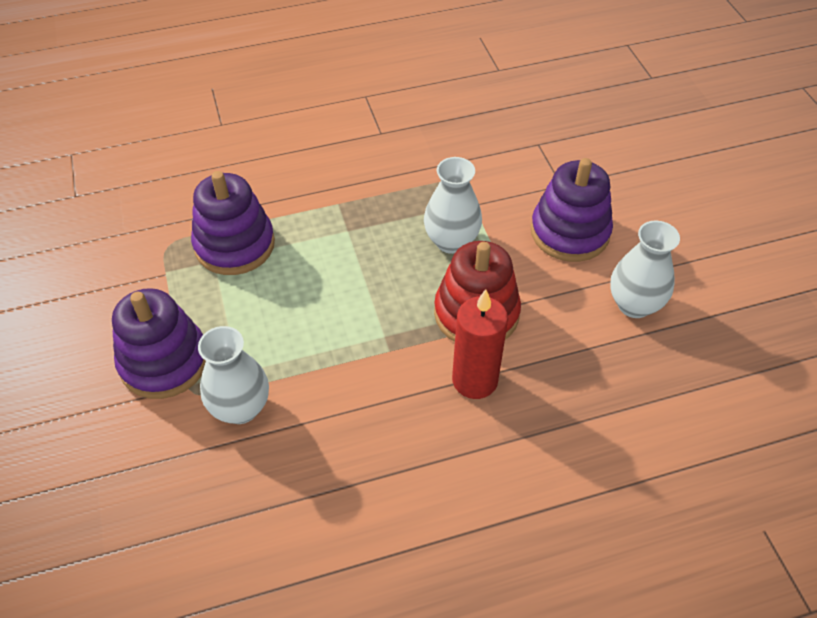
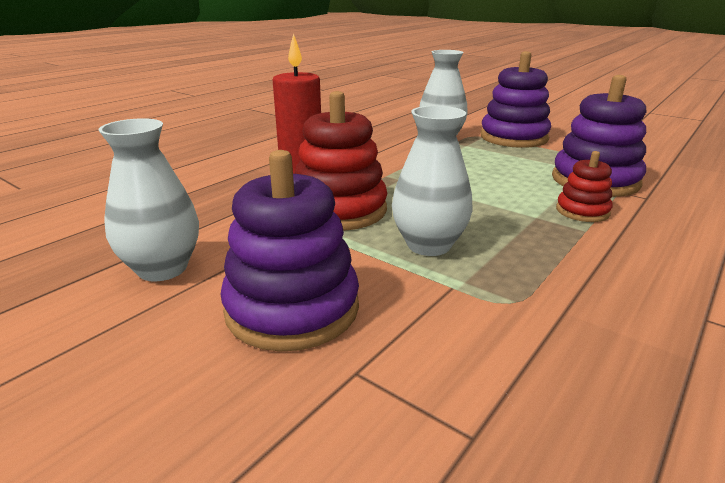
camera: 145 degrees right, 25 degrees down
none -> red stacking toy [556,151,613,222]

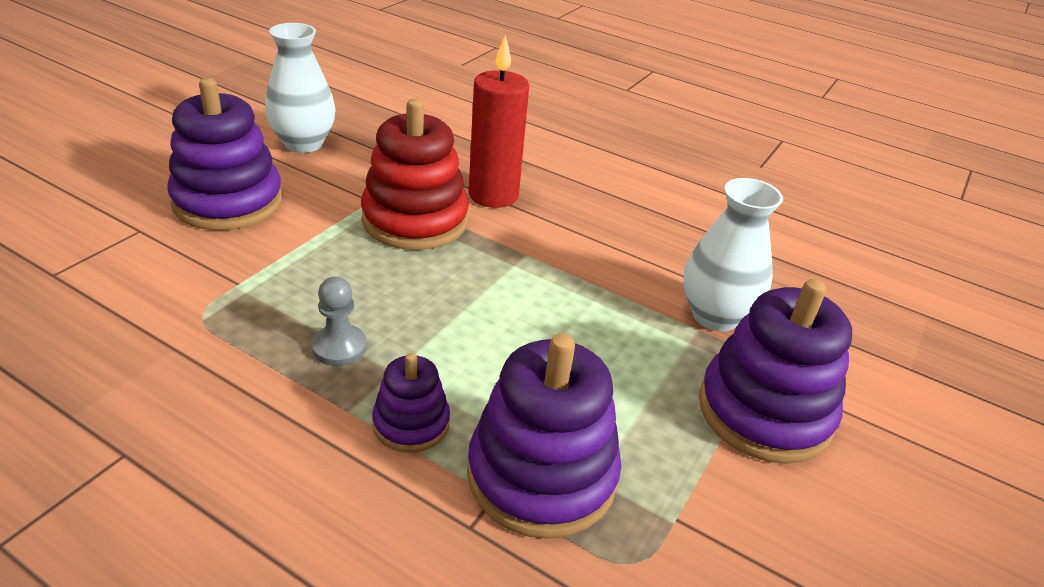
camera: 80 degrees right, 10 degrees up
white vase [392,106,473,256] -> none
red stacking toy [556,151,613,222] -> purple stacking toy [372,353,450,453]
none -> grey pawn [312,277,367,366]

